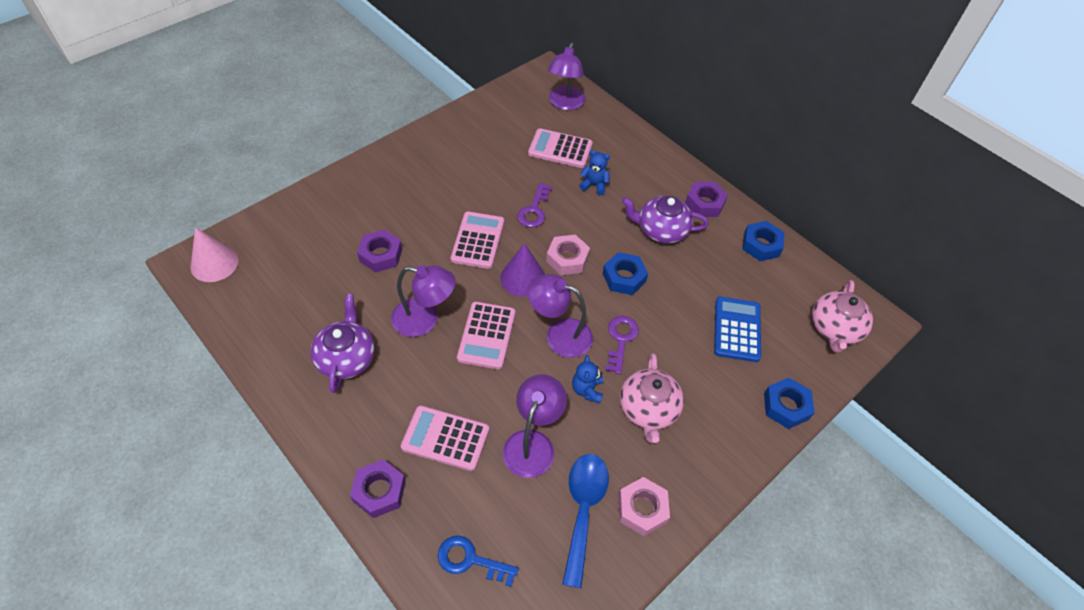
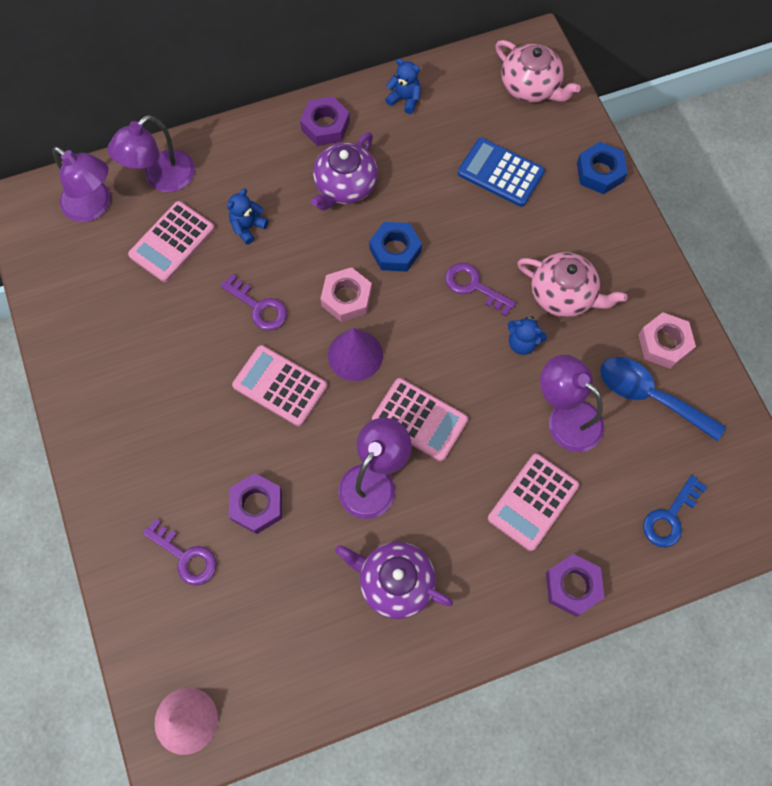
camera: 65 degrees left, 15 degrees up
purple lamp [528,274,593,358] -> purple lamp moved to [108,115,195,192]
blue nut [742,221,784,261] -> blue teddy bear [385,58,421,114]
none -> purple key [142,519,217,586]

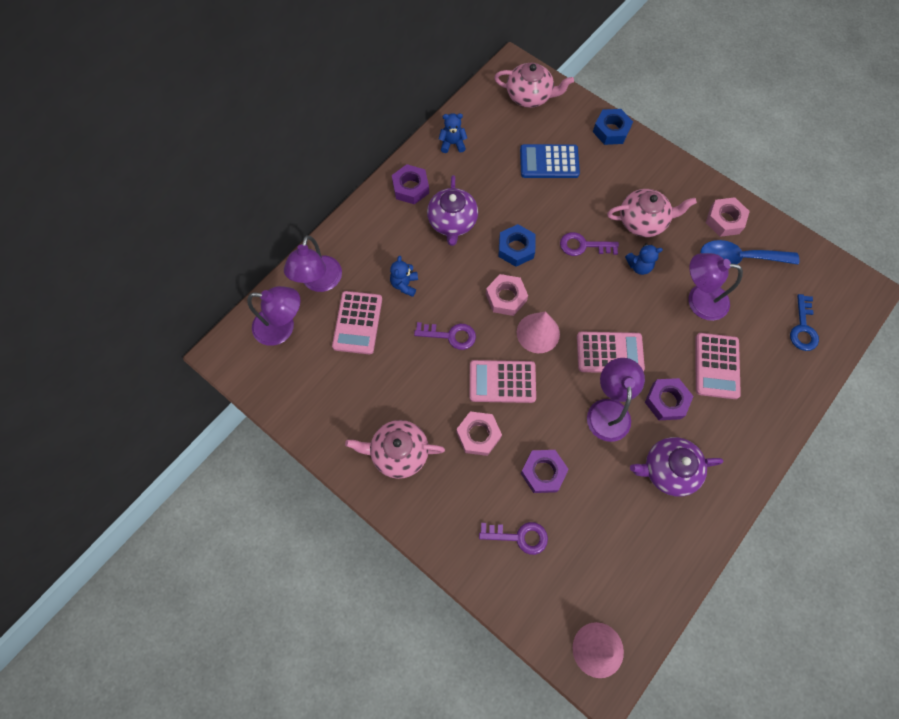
camera: 30 degrees left, 0 degrees up
purple cone [328,328,383,381] -> pink cone [517,312,560,353]
purple nut [546,554,605,617] -> purple nut moved to [645,378,694,420]
none -> pink teapot [345,420,445,479]
none -> pink nut [456,411,502,456]

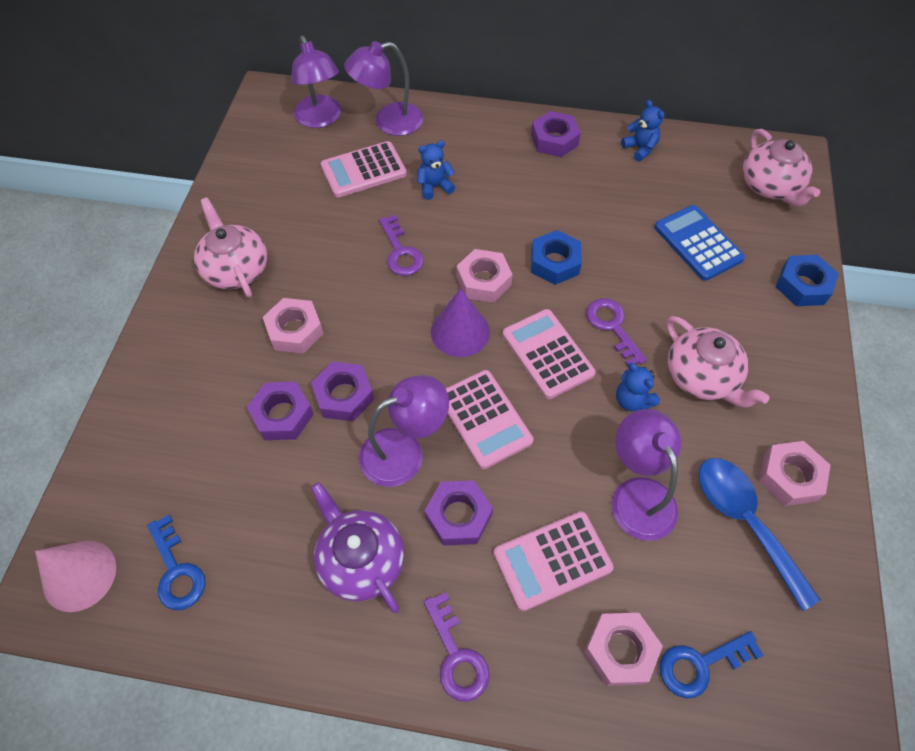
camera: 60 degrees right, 10 degrees down
purple teapot [427,175,478,246] -> none
pink calculator [470,360,536,403] -> pink calculator moved to [502,309,596,399]
purple key [479,522,548,555] -> purple key moved to [424,592,490,702]
pink cone [517,312,560,353] -> purple cone [431,288,490,357]
none -> blue key [147,515,205,610]
none -> purple nut [311,362,374,421]
none -> pink nut [584,613,663,686]

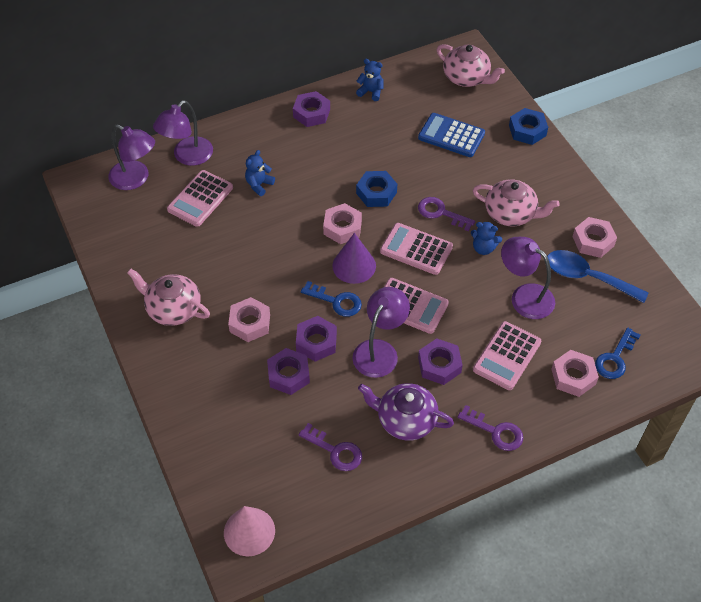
camera: 35 degrees left, 5 degrees down
blue key [147,515,205,610] -> blue key moved to [301,281,362,317]
purple key [379,215,424,276] -> purple key moved to [299,423,362,471]

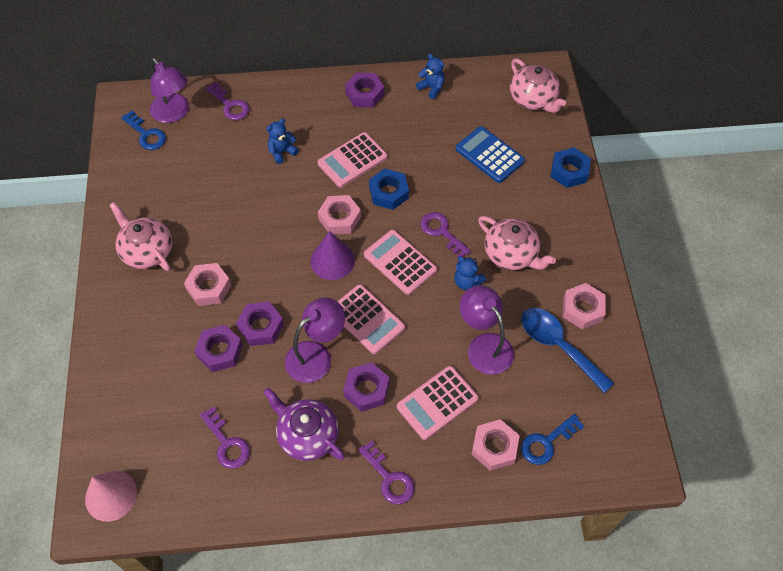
camera: 20 degrees right, 5 degrees up
purple lamp [153,100,213,166] -> purple key [206,82,249,120]
pink calculator [167,170,233,227] -> pink calculator moved to [318,132,388,188]
blue key [301,281,362,317] -> blue key moved to [121,111,166,150]

